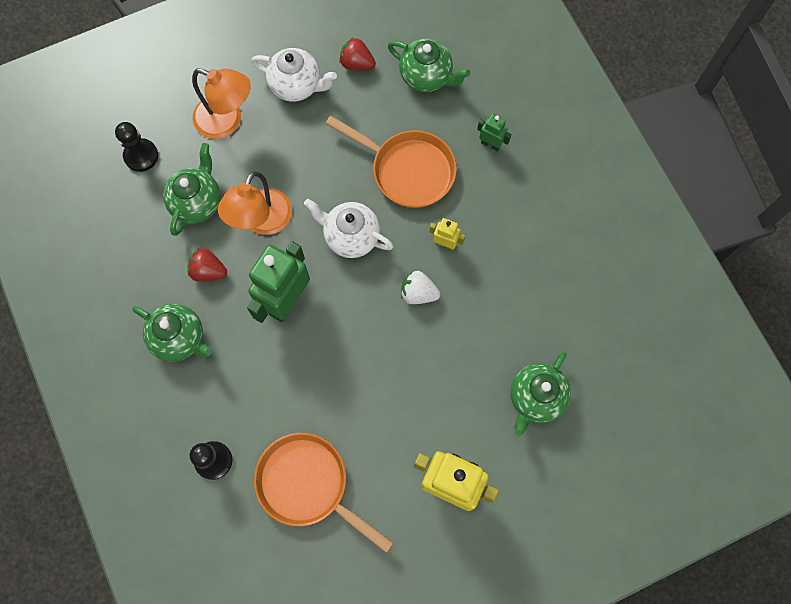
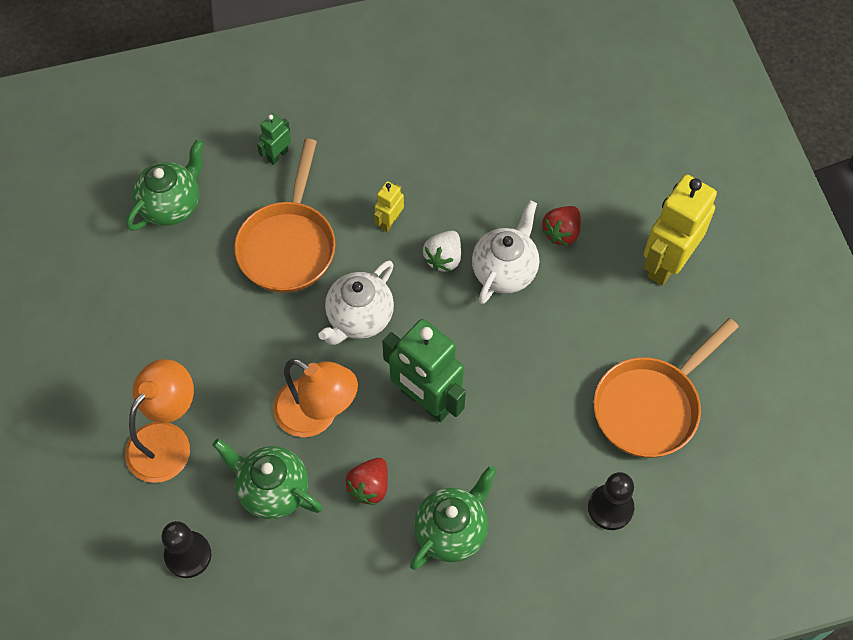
camera: 80 degrees left, 10 degrees down
white teapot [251,48,337,102] -> white teapot moved to [472,201,539,304]
orange pan [325,116,457,208] -> orange pan turned 150 degrees clockwise [234,139,335,293]
red strawberry [339,38,376,70] -> red strawberry moved to [542,206,581,246]
green teapot [510,351,571,436] -> none

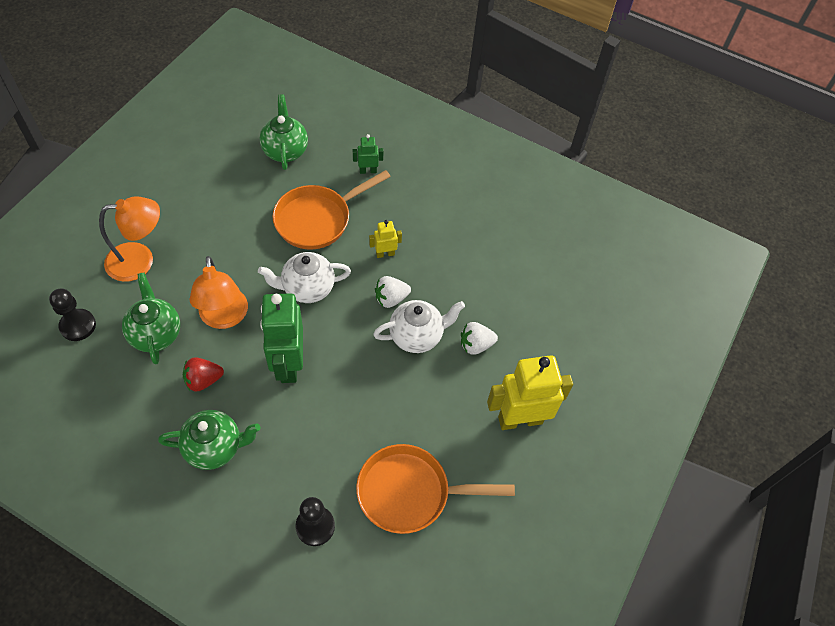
camera: 40 degrees right, 5 degrees down
green teapot [126,139,204,231] -> green teapot turned 90 degrees counterclockwise [260,94,308,170]
red strawberry [542,206,581,246] -> white strawberry [461,322,498,355]

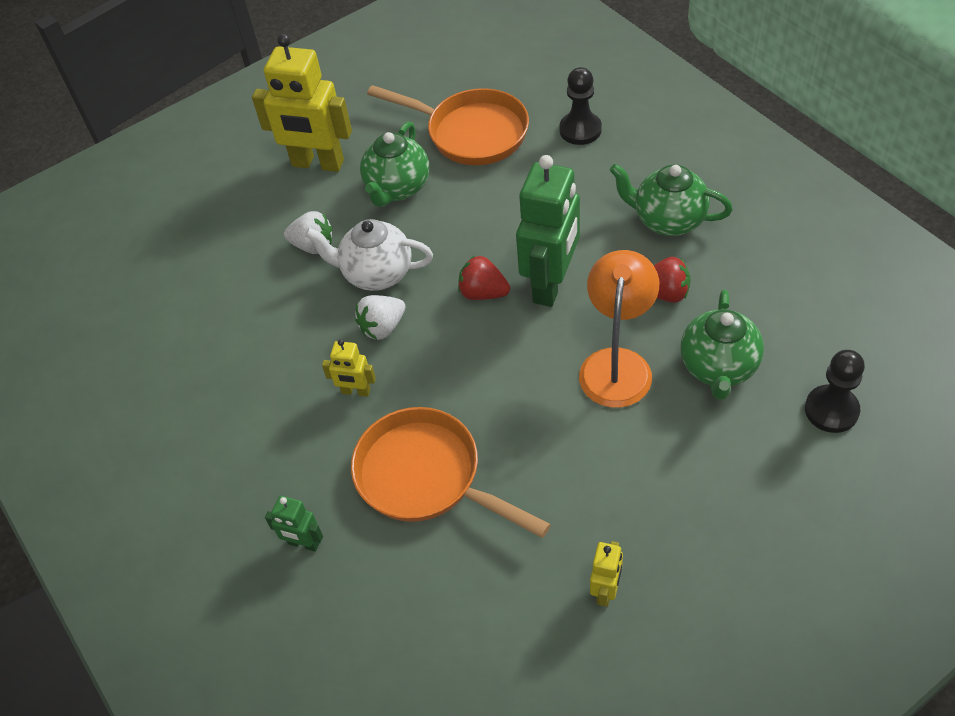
camera: 145 degrees left, 5 degrees down
orange lamp [99,196,160,282] -> none
white teapot [258,252,351,303] -> none
green teapot [260,94,308,170] -> green teapot moved to [360,121,429,207]
orange pan [272,170,391,250] -> orange pan turned 135 degrees counterclockwise [351,407,551,538]
white strawberry [375,276,411,308] -> white strawberry turned 135 degrees clockwise [355,295,406,340]
none -> red strawberry [458,256,510,300]
none -> yellow robot [590,541,623,607]

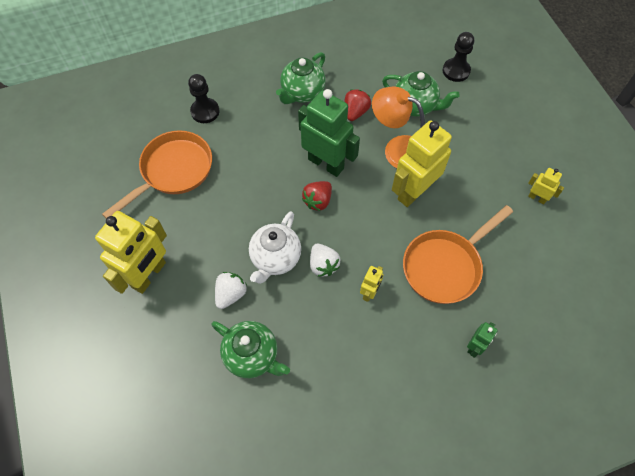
camera: 80 degrees left, 10 degrees up
green teapot [360,121,429,207] -> green teapot moved to [212,321,290,378]
none -> yellow robot [392,120,452,207]

